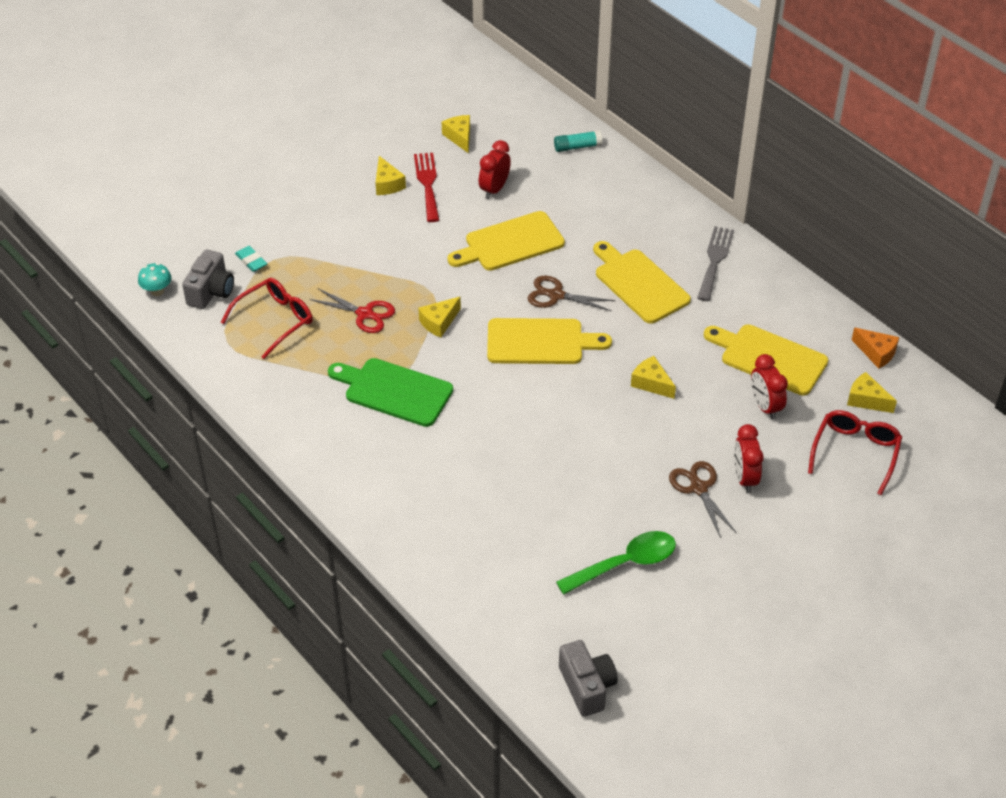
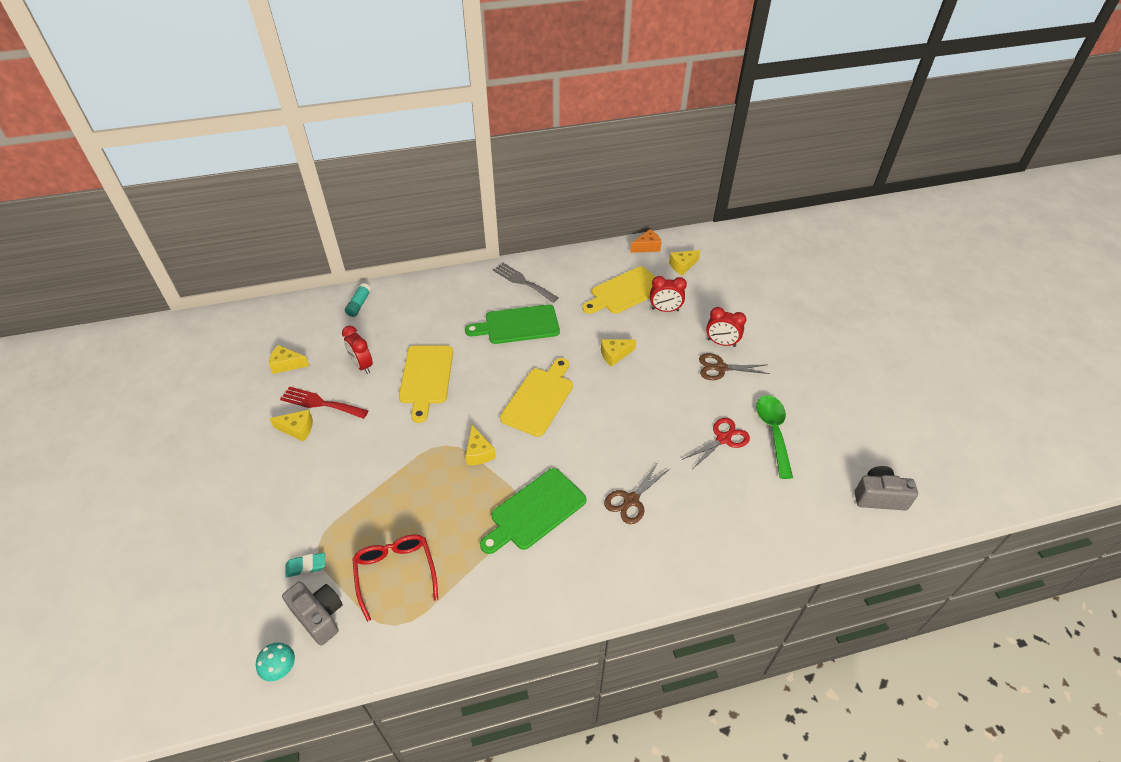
camera: 65 degrees left, 0 degrees up
red scissors [310,288,395,333] -> red scissors moved to [682,418,750,469]
brown scissors [528,276,615,311] -> brown scissors moved to [604,462,670,524]
yellow cutting board [593,241,691,323] -> green cutting board [465,305,560,344]
red glasses [808,410,902,495] -> none

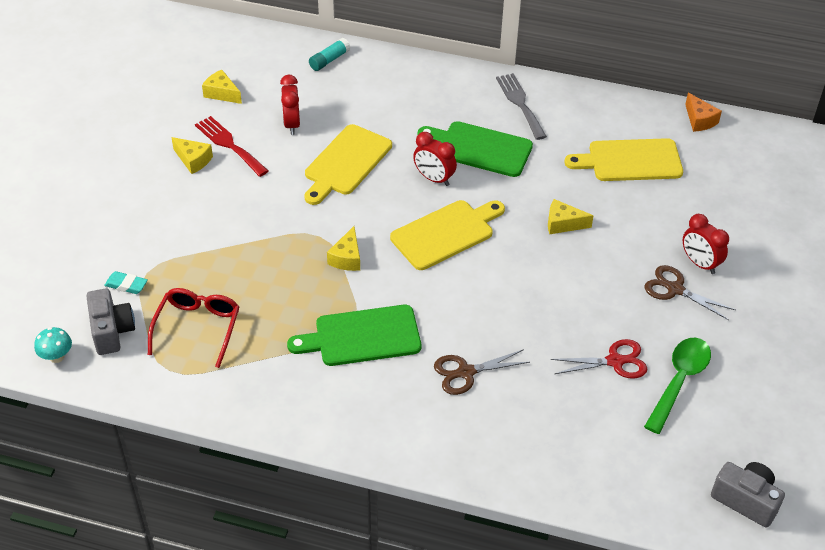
camera: 30 degrees right, 0 degrees up
orange cheese [630,229,661,253] -> orange cheese turned 60 degrees clockwise [685,93,722,132]
red clock [650,276,687,312] -> red clock moved to [413,132,457,186]
yellow cheese [669,250,700,275] -> none

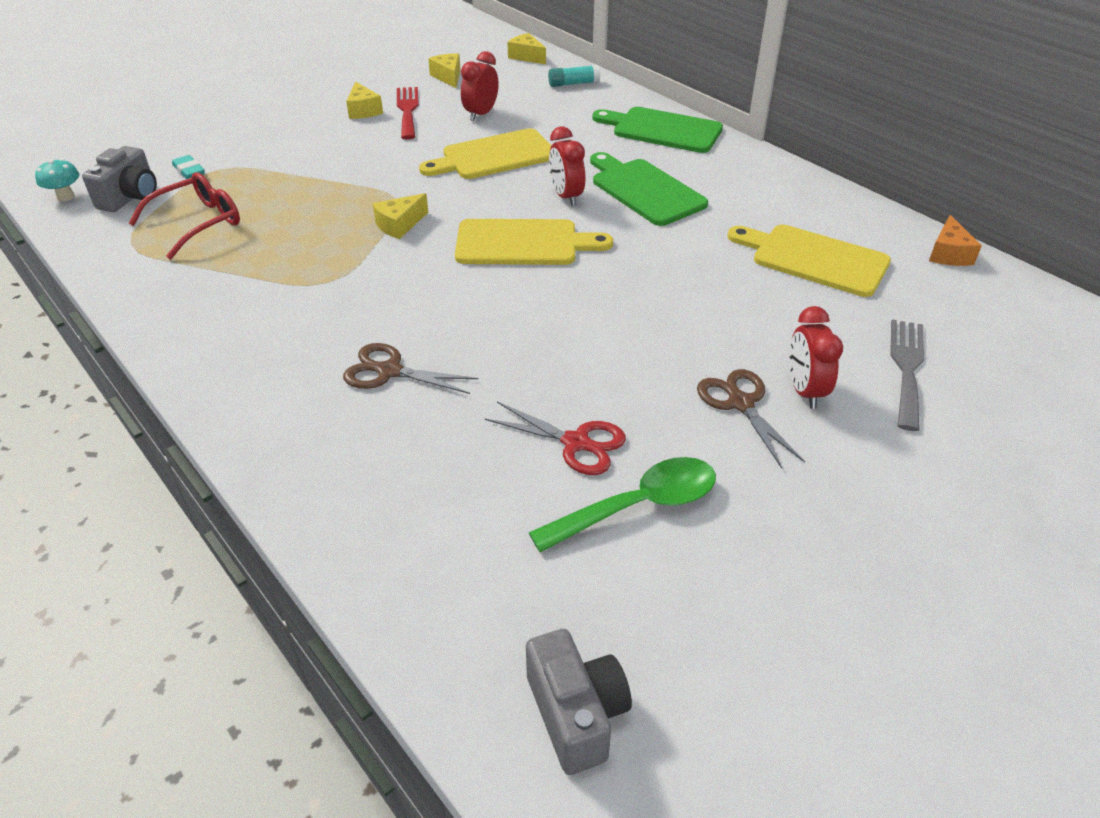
camera: 35 degrees right, 5 degrees down
green cutting board [287,305,421,366] -> green cutting board moved to [592,107,723,153]
grey fork [496,73,547,140] -> grey fork moved to [890,320,924,431]
yellow cheese [548,199,593,234] -> yellow cheese moved to [507,33,546,64]

